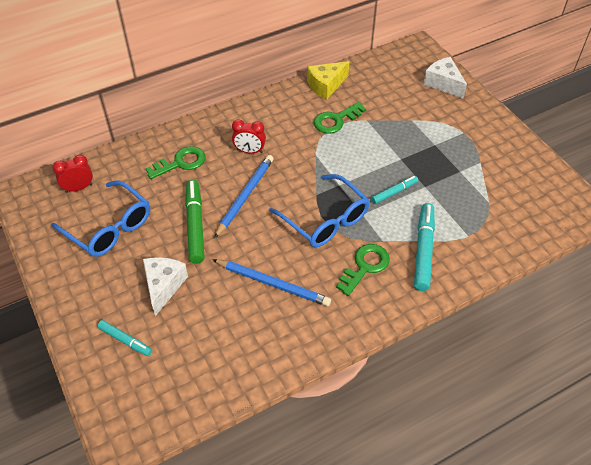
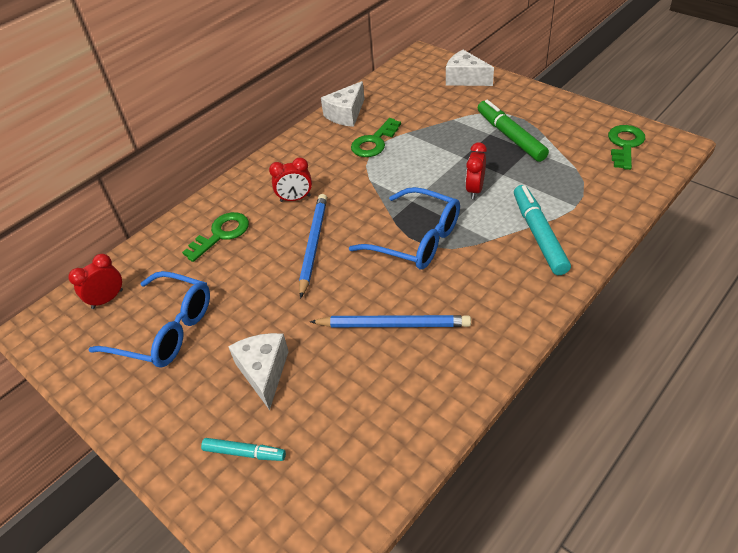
camera: 15 degrees left, 5 degrees down
green marker [185,180,205,264] -> green marker moved to [478,100,549,162]
yellow cheese [307,61,349,100] -> white cheese [321,81,364,127]
green key [336,244,390,296] -> green key moved to [608,125,645,170]
turquoise marker [371,176,418,204] -> red clock [465,142,487,199]

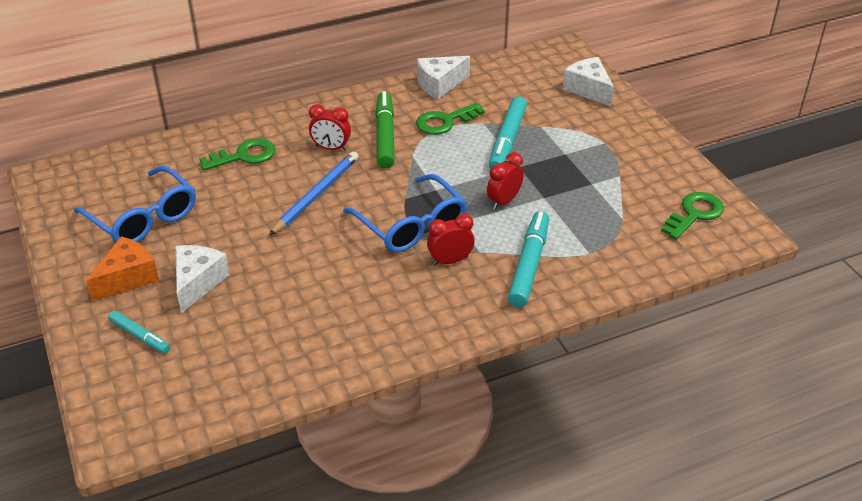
camera: 20 degrees right, 5 degrees down
red clock [68,254,123,309] -> red clock moved to [427,214,475,265]
blue pencil [310,315,471,327] -> none
green marker [478,100,549,162] -> green marker moved to [375,91,395,168]
none -> orange cheese [86,236,159,301]
none -> turquoise marker [489,96,527,169]

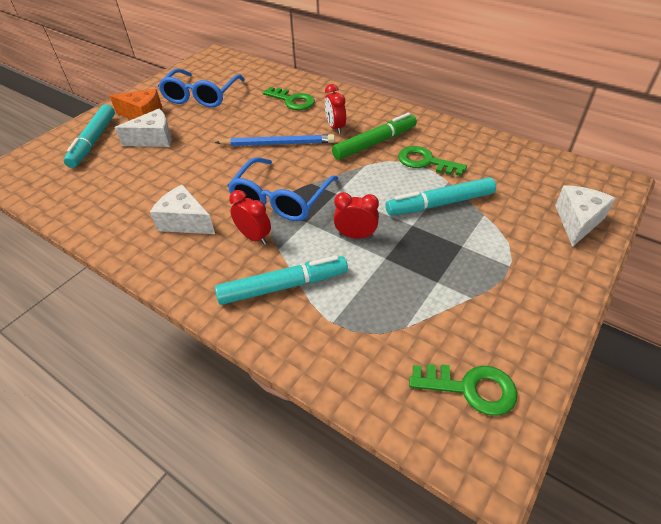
camera: 60 degrees right, 5 degrees up
turquoise marker [108,311,170,354] -> turquoise marker [64,104,115,168], size x1.75
white cheese [417,56,470,99] -> white cheese moved to [150,184,215,234]

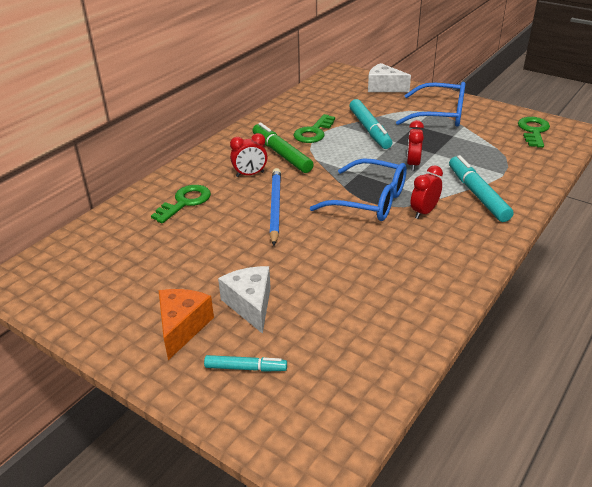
camera: 90 degrees left, 10 degrees down
turquoise marker [64,104,115,168] -> turquoise marker [204,355,287,372], size x0.57
white cheese [150,184,215,234] -> none
blue glasses [158,69,245,108] -> blue glasses moved to [396,82,465,127]

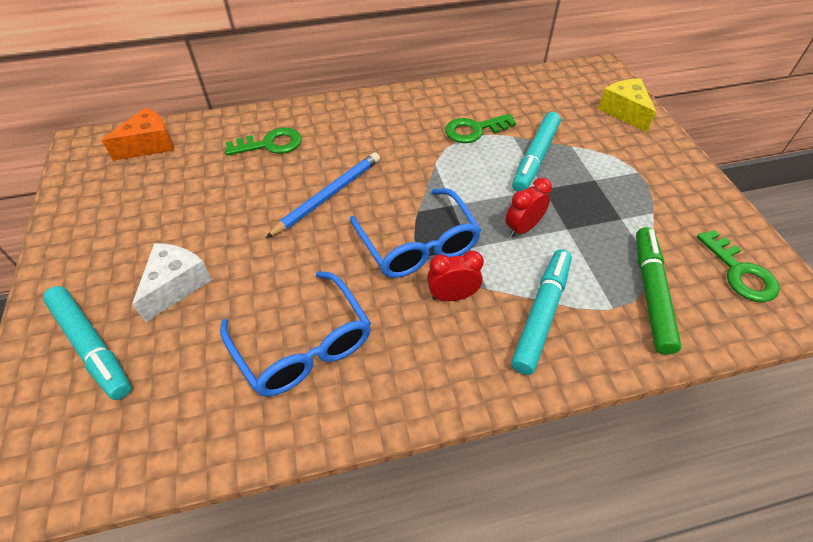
camera: 40 degrees right, 15 degrees up
orange cheese [159,289,214,360] -> orange cheese moved to [101,107,174,161]
turquoise marker [204,355,287,372] -> turquoise marker [43,286,131,400], size x1.75
red clock [230,133,267,177] -> none
green marker [253,122,314,173] -> green marker moved to [636,227,682,355]
white cheese [368,63,411,92] -> yellow cheese [598,78,656,132]
blue glasses [396,82,465,127] -> blue glasses moved to [220,271,371,397]
green key [518,117,550,148] -> green key turned 105 degrees clockwise [697,230,780,302]

